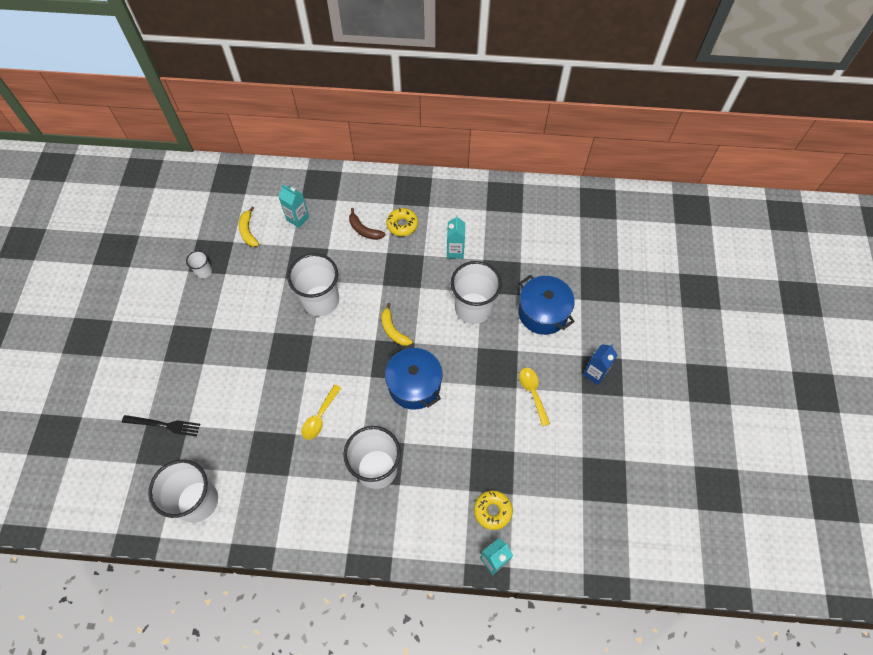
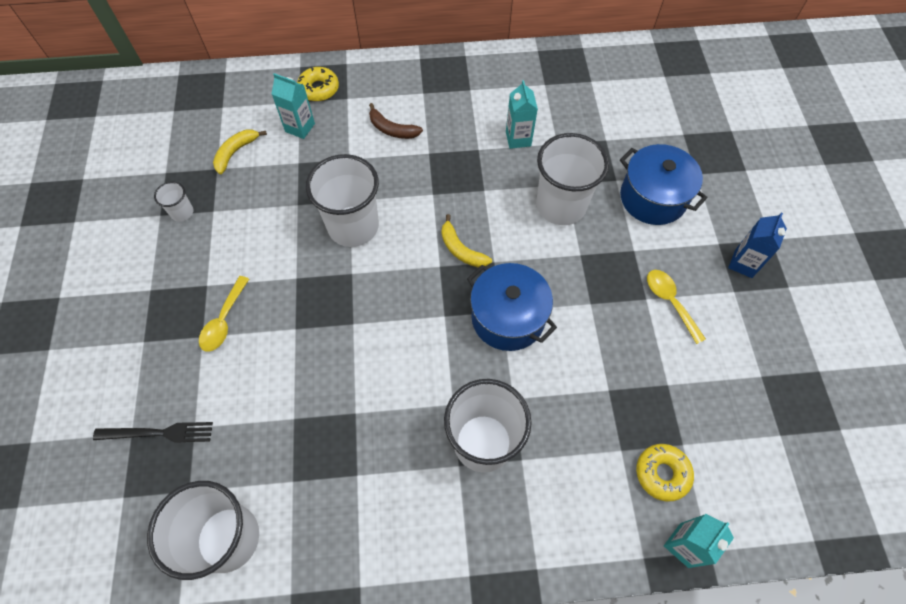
camera: 10 degrees left, 0 degrees up
yellow banana [239,206,259,247] -> yellow banana turned 60 degrees clockwise [213,129,267,174]
yellow spoon [301,385,341,440] -> yellow spoon moved to [199,276,249,352]
yellow donut [386,208,418,236] -> yellow donut moved to [297,67,339,101]

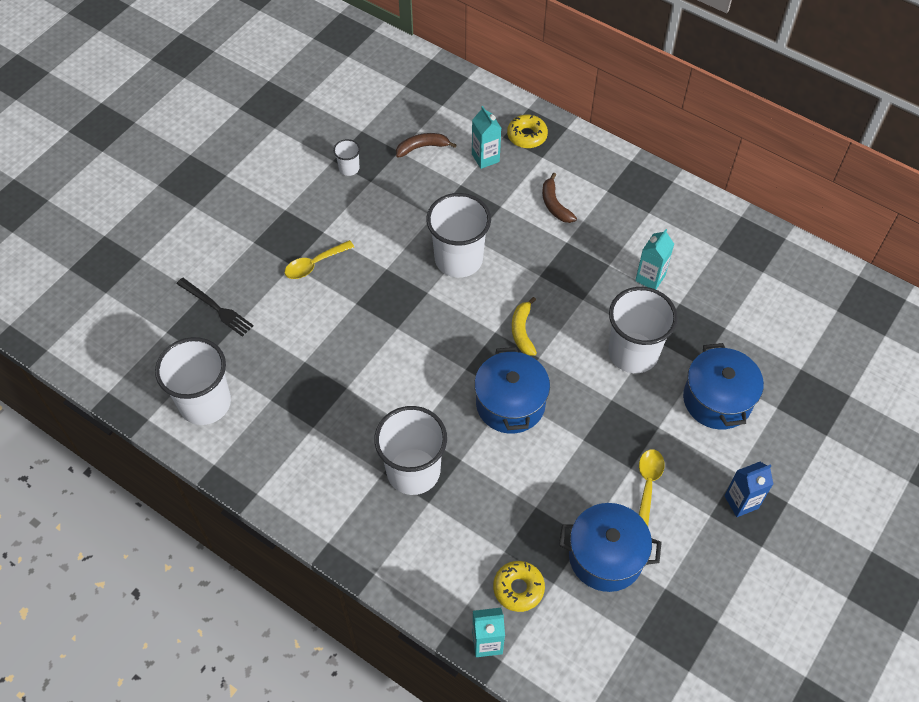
camera: 40 degrees right, 5 degrees down
yellow banana [213,129,267,174] -> brown banana [396,133,456,158]
none -> blue pot [559,503,662,592]

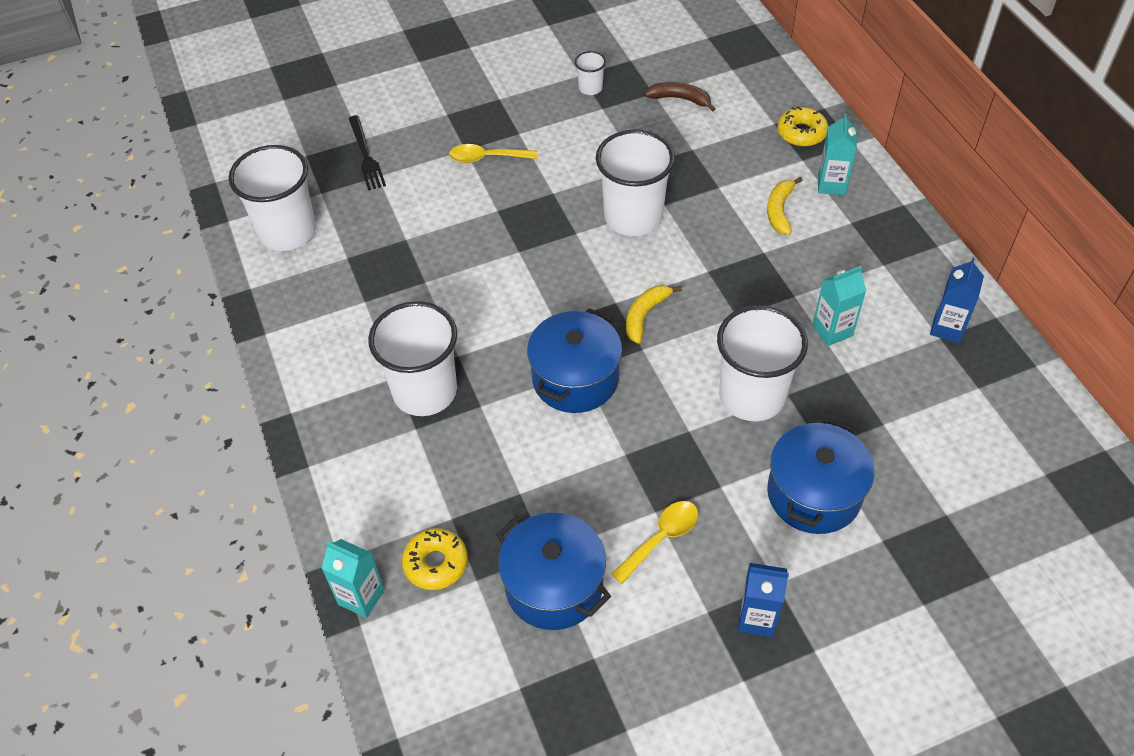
camera: 35 degrees right, 5 degrees down
turquoise carton [472,106,501,169] -> turquoise carton moved to [818,113,857,195]
brown banana [542,173,577,223] -> yellow banana [767,177,802,235]
none -> blue carton [930,258,984,343]

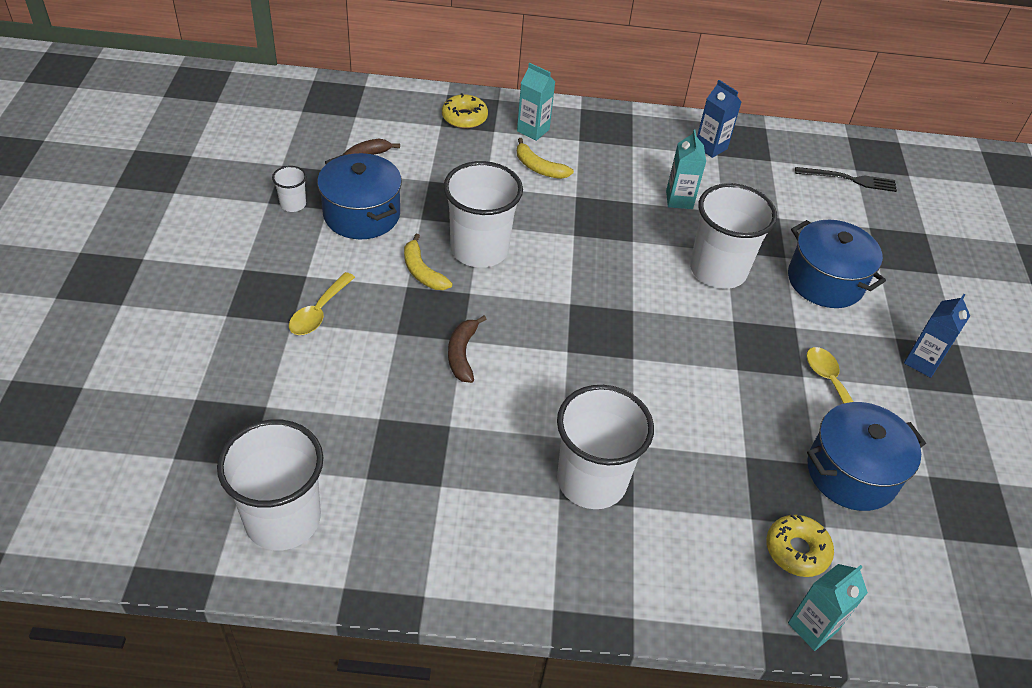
camera: 70 degrees left, 5 degrees down
black fork [348,115,386,191] -> black fork moved to [795,167,897,192]
blue pot [527,308,622,413] -> blue pot moved to [317,153,402,239]
yellow banana [626,285,682,344] -> yellow banana moved to [404,234,453,290]
none -> brown banana [448,315,486,383]

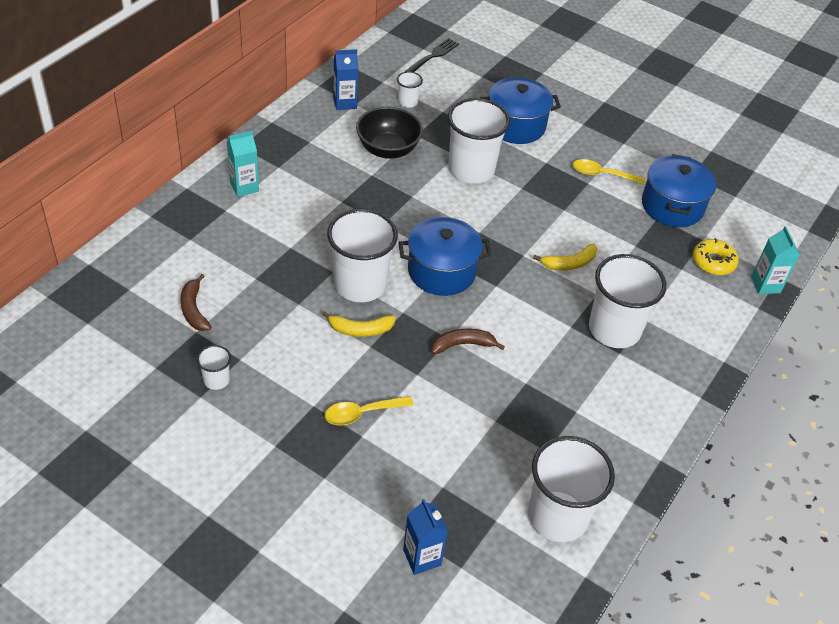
camera: 60 degrees left, 0 degrees up
yellow spoon [289,272,355,335] -> yellow spoon turned 105 degrees clockwise [325,396,414,425]
blue pot [317,153,402,239] -> blue pot moved to [398,217,492,296]
yellow donut [442,93,488,129] -> none
brown banana [448,315,486,383] -> brown banana turned 135 degrees clockwise [432,328,505,354]
yellow banana [517,138,574,179] -> yellow banana moved to [533,243,597,270]
turquoise carton [666,130,706,209] -> black bowl [356,107,423,159]
blue carton [904,294,970,378] -> blue carton moved to [403,499,448,575]
none -> white cup [397,71,423,108]

